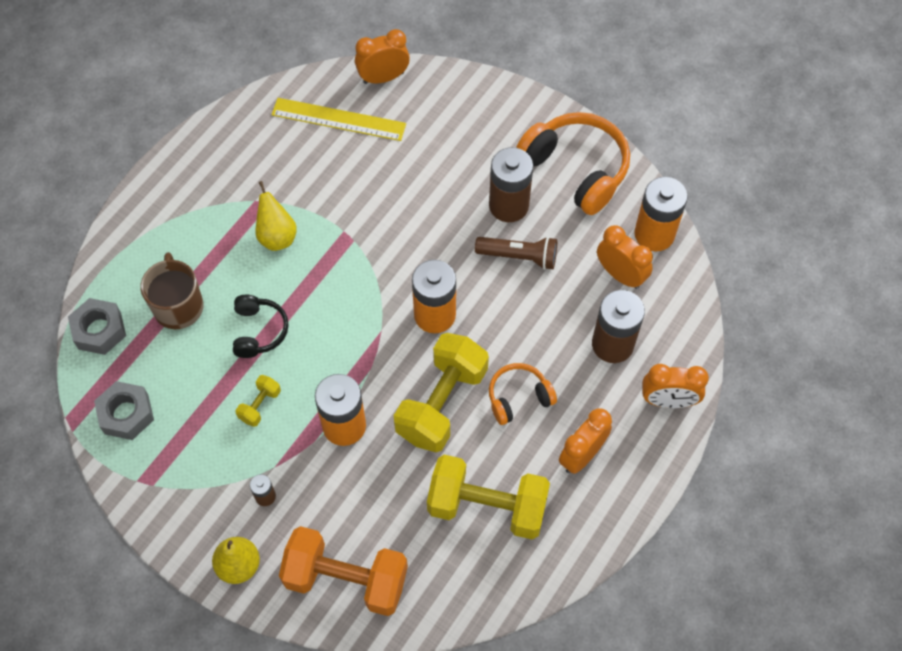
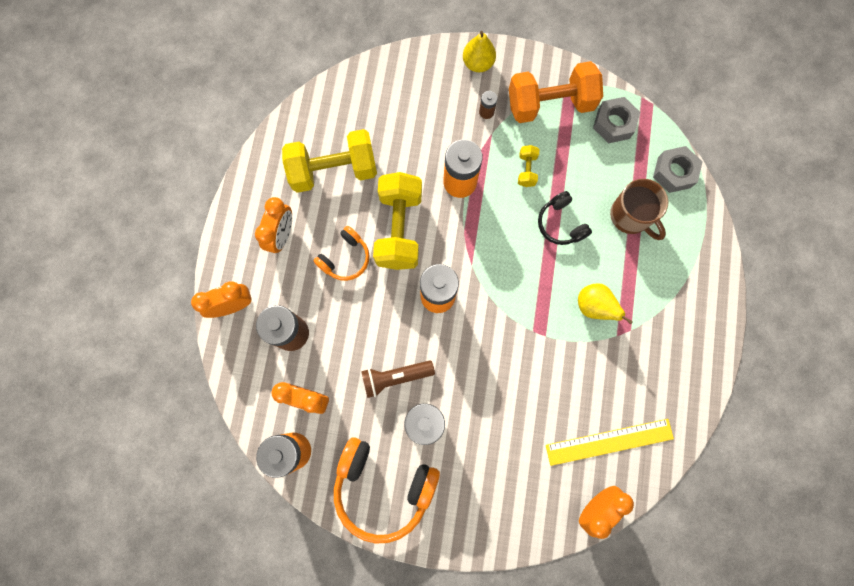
camera: 155 degrees right, 15 degrees up
orange dumbbell [279,526,408,616] -> orange dumbbell moved to [509,61,603,123]

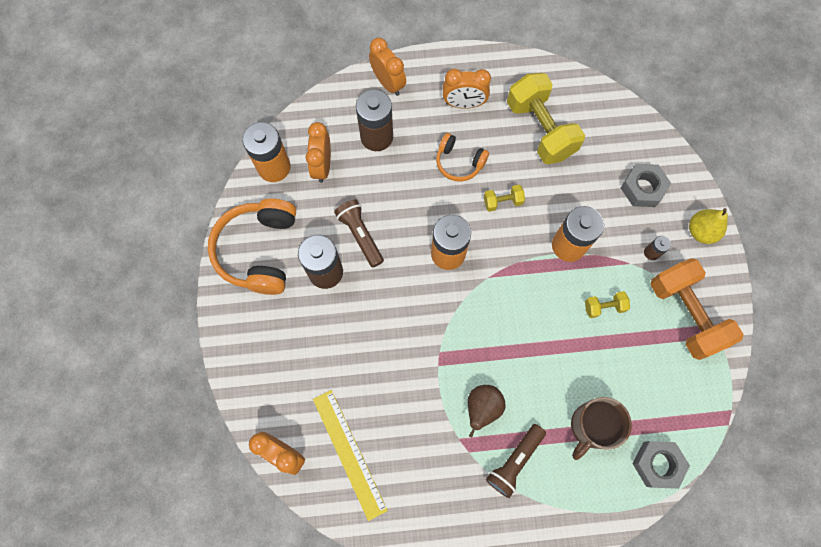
camera: 75 degrees right, 5 degrees down
yellow dumbbell [373,172,422,270] -> yellow dumbbell [484,185,525,212], size x0.44
black headphones [538,191,592,245] -> none
yellow pear [578,283,633,324] -> brown pear [468,385,505,438]
grey nut [593,97,640,143] -> grey nut moved to [621,164,671,207]
none -> brown flashlight [486,424,546,498]

